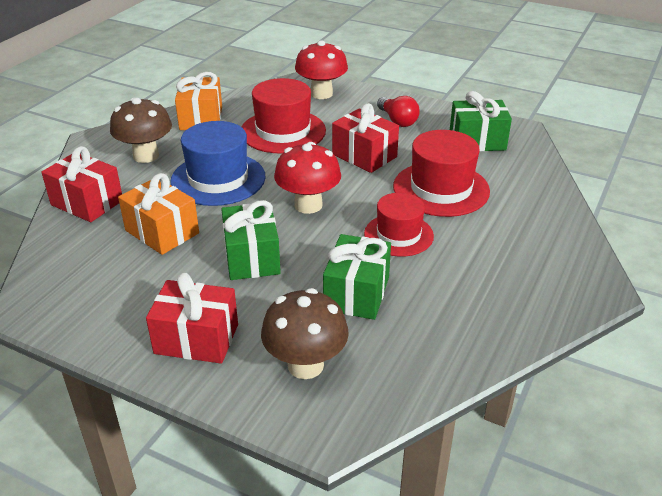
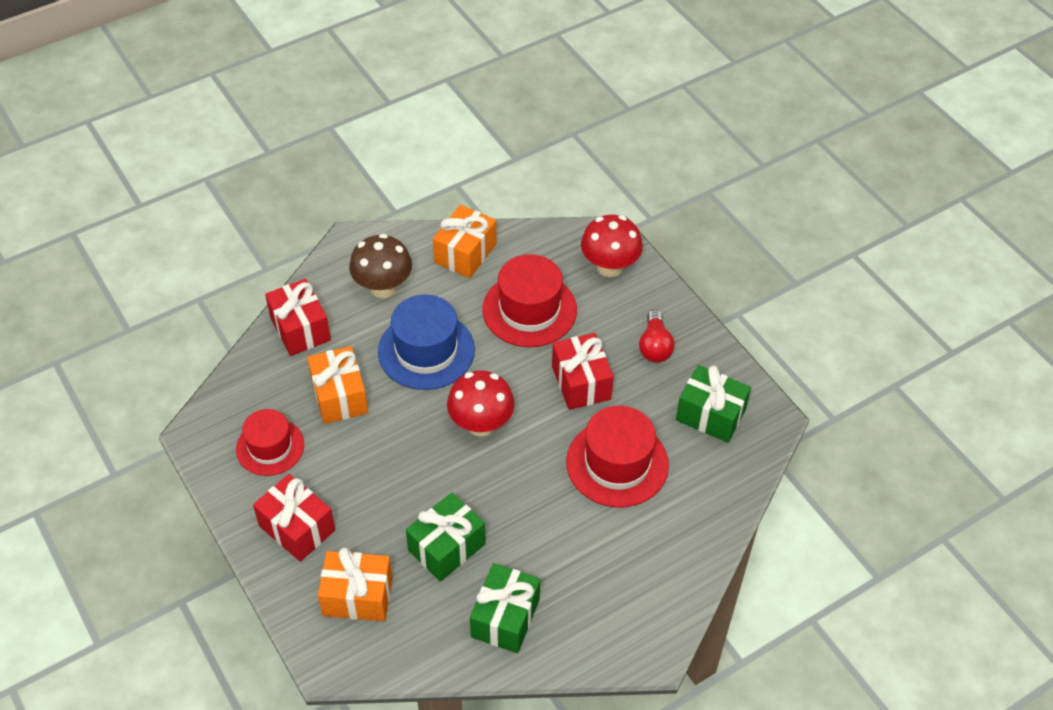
camera: 30 degrees right, 15 degrees up
green gift [221,200,281,280] -> green gift moved to [470,563,540,653]
brown mushroom [261,288,349,379] -> orange gift [318,548,392,621]
red hat [364,193,434,257] -> red hat moved to [236,409,304,476]

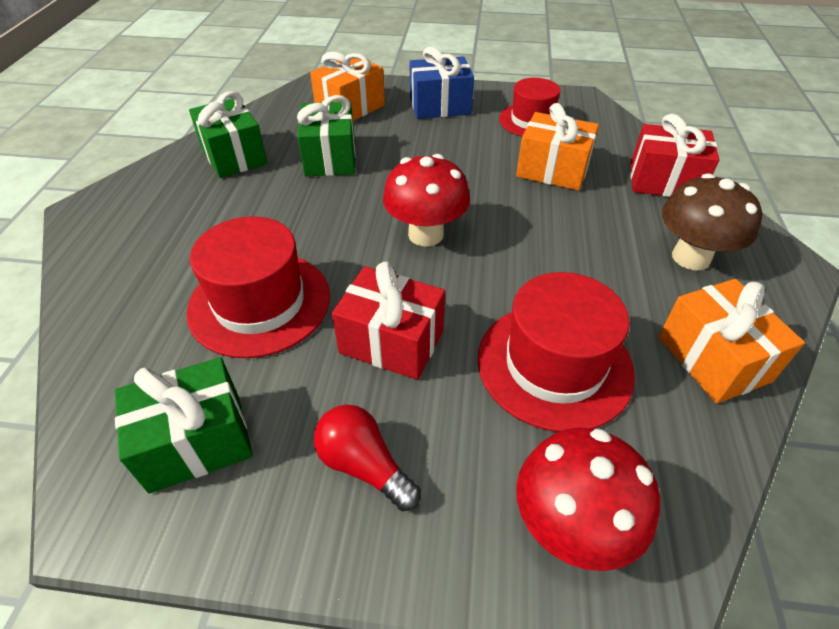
camera: 130 degrees right, 5 degrees down
red gift [253,474,335,562] -> blue gift [409,47,474,119]
blue hat [378,295,475,390] -> none

